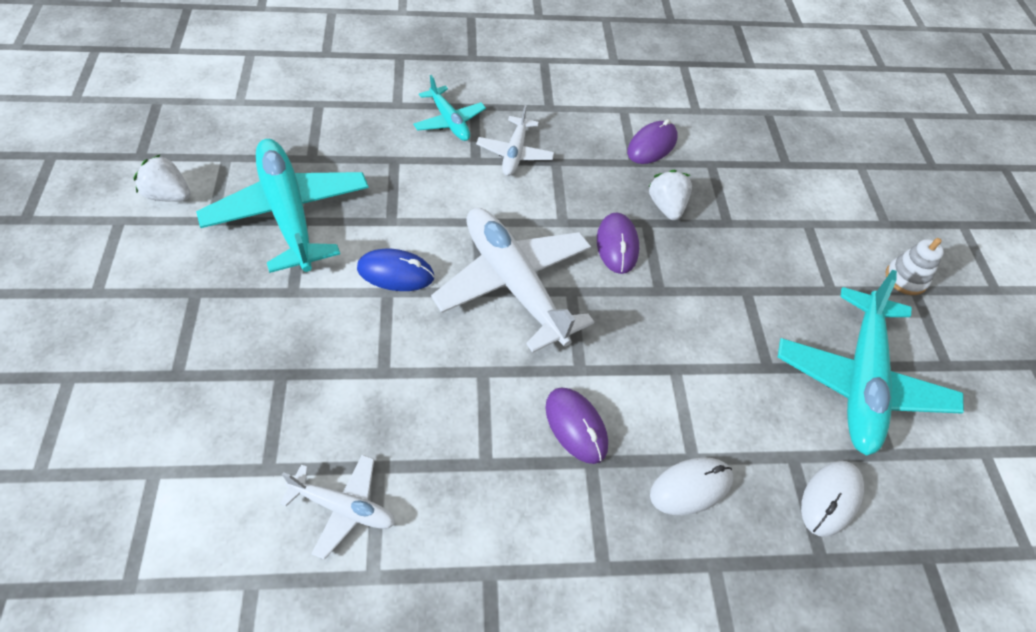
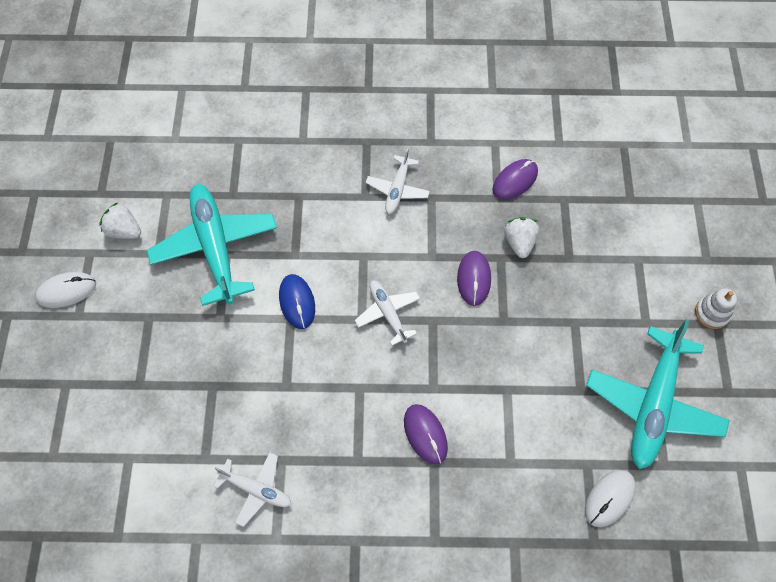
camera: 10 degrees right, 10 degrees up
blue mouse [357,249,435,291] -> blue mouse turned 60 degrees clockwise [279,274,315,329]
turquoise plane [413,75,486,141] -> none
white plane [431,208,594,353] -> white plane [355,281,420,346], size x0.52
white mouse [650,457,733,515] -> white mouse moved to [35,272,96,308]

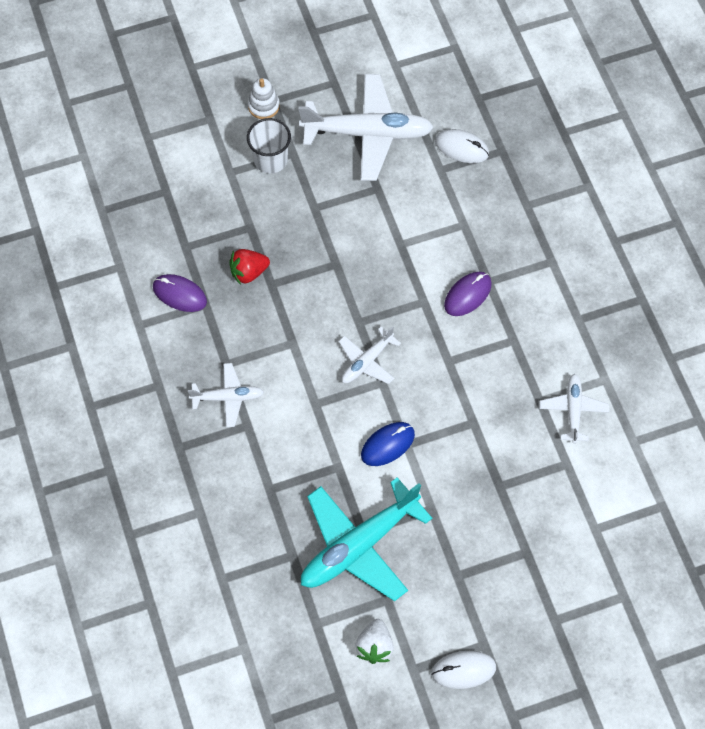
camera: 110 degrees left, 0 degrees up
white mouse [35,272,96,308] -> white mouse turned 60 degrees counterclockwise [431,651,496,689]
purple mouse [457,251,491,306] -> none
white strawberry [504,217,539,258] -> red strawberry [229,249,270,285]
turquoise plane [586,319,730,469] -> white plane [298,74,434,181]
none -> white cup [247,118,291,174]

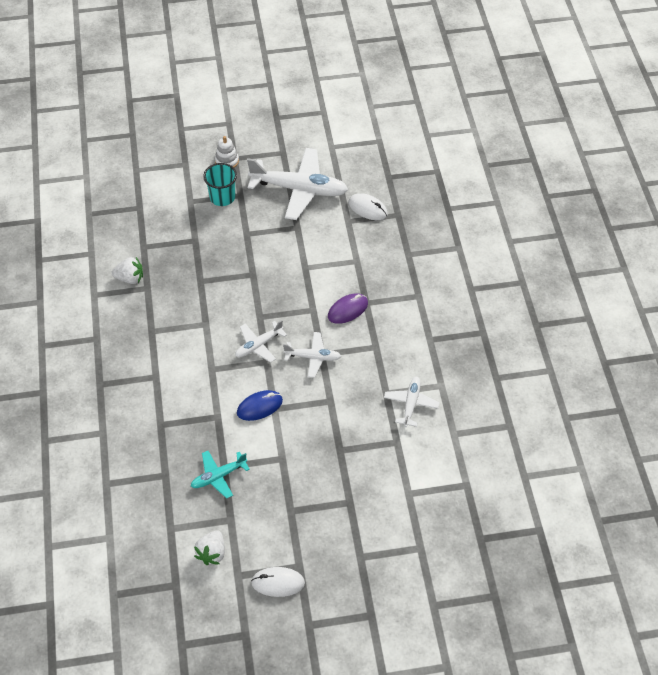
camera: 10 degrees right, 10 degrees down
purple mouse [153,274,207,312] -> white strawberry [112,257,143,284]
white plane [188,363,264,427] -> white plane moved to [283,332,341,378]
red strawberry [229,249,270,285] -> none
white cup [247,118,291,174] -> turquoise cup [203,163,237,206]
turquoise plane [301,477,432,601] -> turquoise plane [191,451,250,499], size x0.52

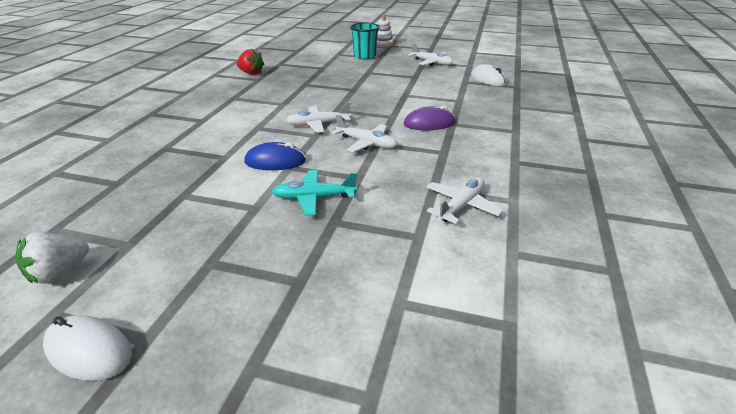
camera: 25 degrees right, 20 degrees down
white strawberry [112,257,143,284] -> red strawberry [236,48,265,75]
turquoise plane [191,451,250,499] -> turquoise plane moved to [271,170,357,215]
white plane [247,148,348,220] -> white plane [408,43,453,66], size x0.52

